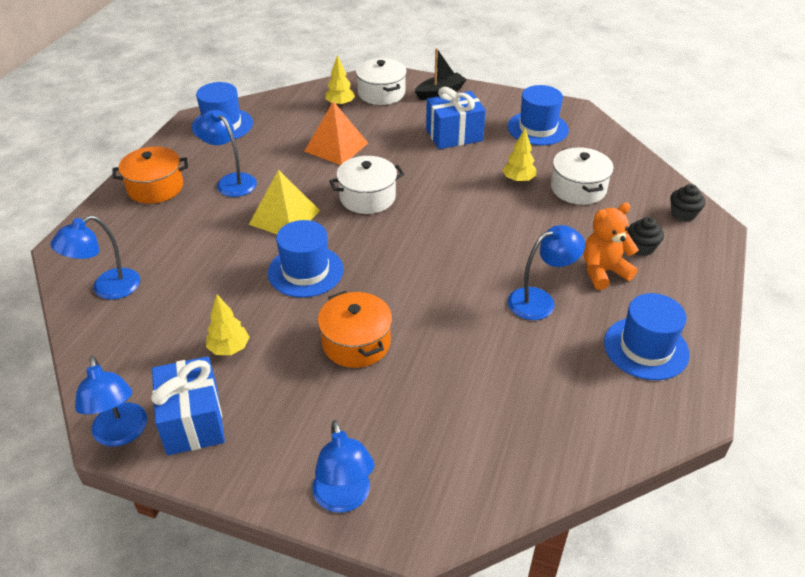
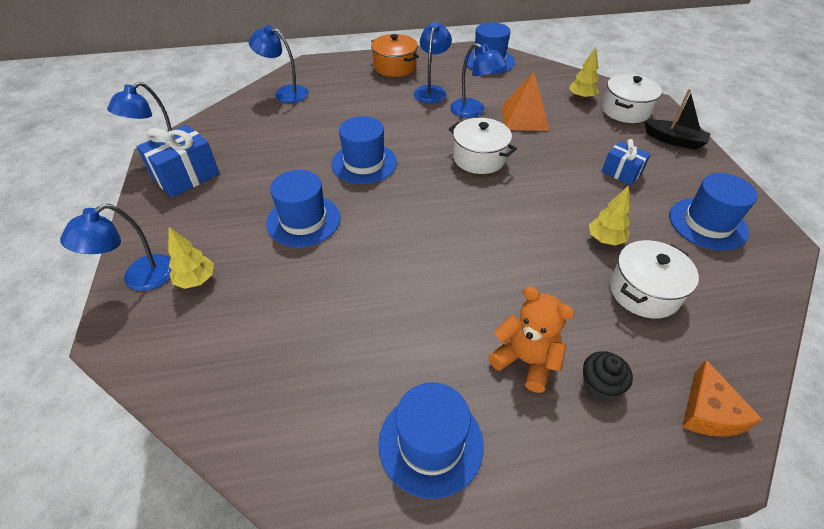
camera: 60 degrees right, 5 degrees up
yellow tree [206,295,249,355] -> yellow tree moved to [168,227,214,289]
yellow pyramid [249,170,320,234] -> none
orange pot [318,291,392,368] -> blue hat [266,170,340,247]
blue gift [426,87,486,149] -> blue gift [601,139,651,185], size x0.62
blue lamp [508,225,585,320] -> blue lamp moved to [450,43,506,118]
black cupcake [670,184,705,222] -> orange cheese [682,360,762,437]

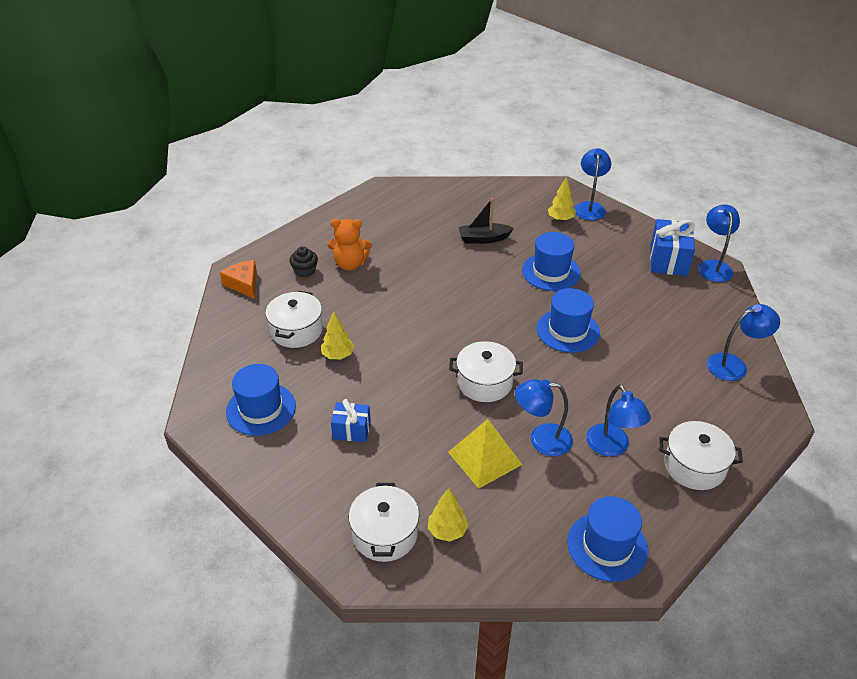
camera: 145 degrees right, 5 degrees down
orange pot [371,34,419,77] -> white pot [660,421,743,490]
blue hat [379,382,484,499] -> none
orange pyramid [502,72,550,131] -> yellow pyramid [448,419,522,489]
black boat [645,89,710,150] -> black boat moved to [458,198,514,244]

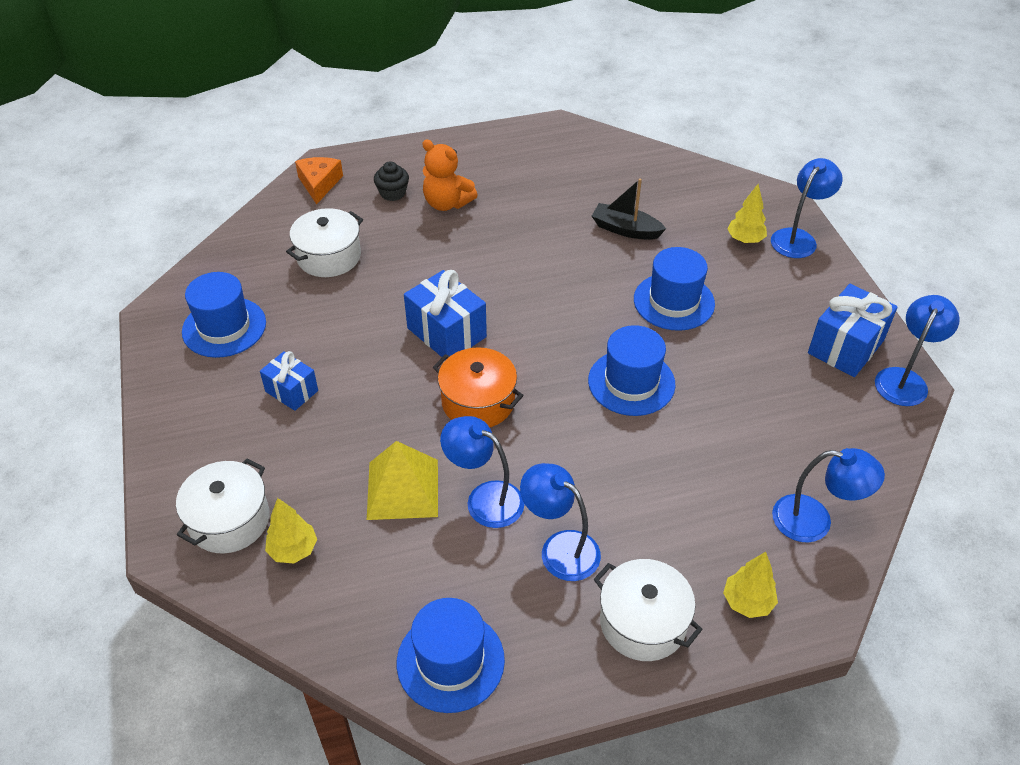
camera: 30 degrees right, 5 degrees up
yellow tree [321,311,354,359] -> yellow tree moved to [723,552,778,618]
white pot [449,341,523,402] -> orange pot [433,347,524,428]
blue lamp [586,385,651,456] -> blue lamp turned 120 degrees clockwise [520,463,601,581]
none -> blue gift [404,270,487,357]

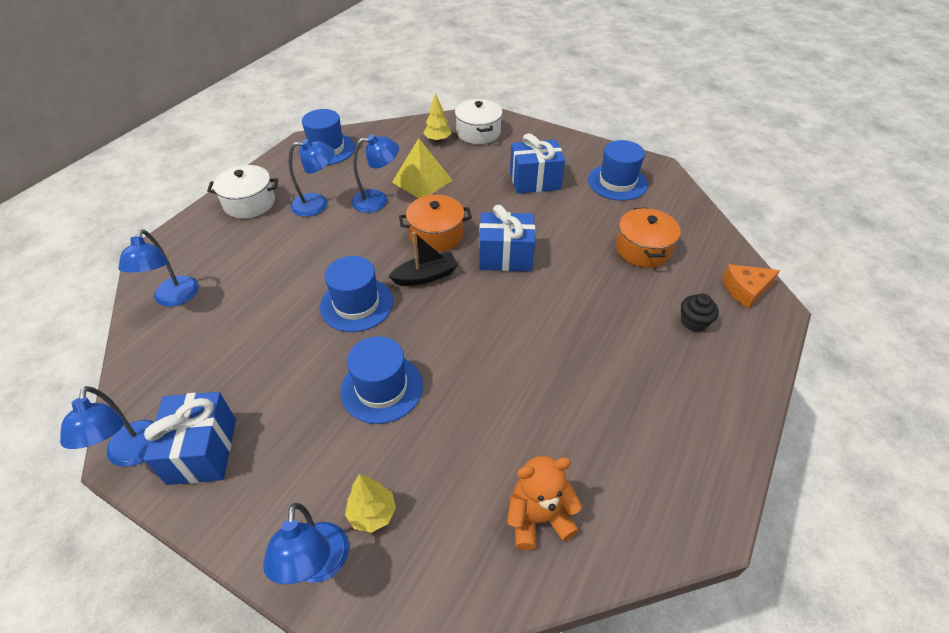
camera: 135 degrees right, 0 degrees up
blue gift [260,351,318,411] -> blue gift [510,133,565,194], size x1.61
white pot [286,208,363,277] -> orange pot [616,208,681,268]
orange cheese [295,157,343,204] -> orange cheese turned 120 degrees clockwise [722,264,780,309]
orange teddy bear [422,139,478,211] -> orange teddy bear moved to [507,456,582,550]
black boat [592,178,666,240] -> black boat moved to [389,232,458,286]
yellow tree [723,552,778,618] -> none
blue lamp [772,448,885,543] -> blue lamp turned 60 degrees counterclockwise [118,229,199,307]

